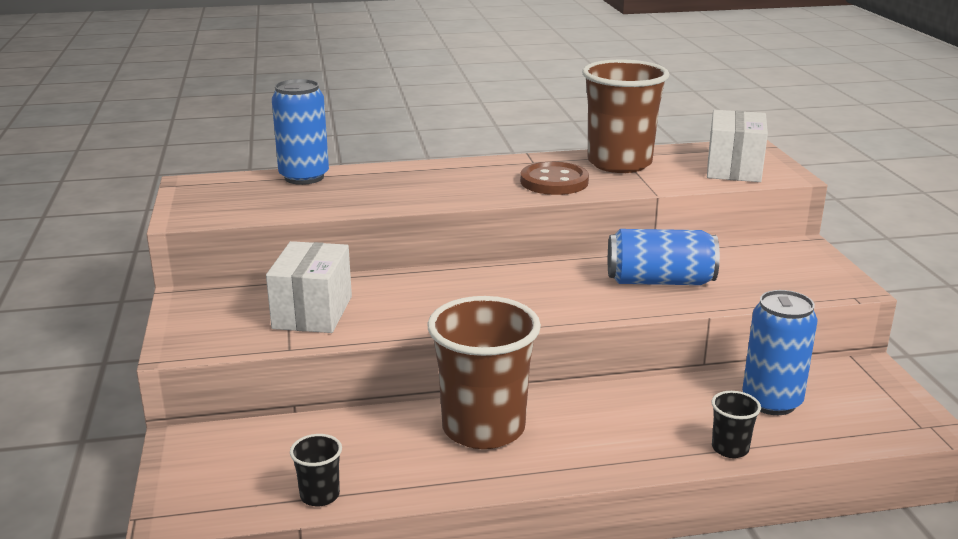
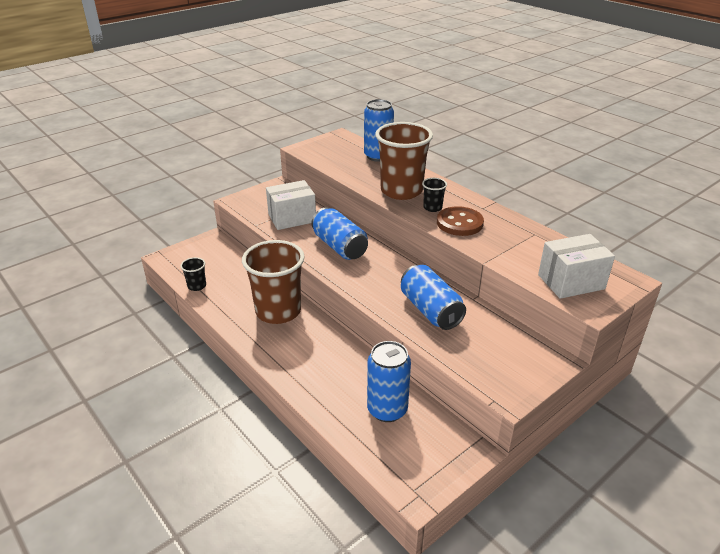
camera: 60 degrees right, 10 degrees up
brown cup [582,60,670,173] -> brown cup moved to [375,122,433,200]
black cup [711,391,761,458] -> black cup moved to [422,178,447,212]
none -> blue can [311,207,368,260]

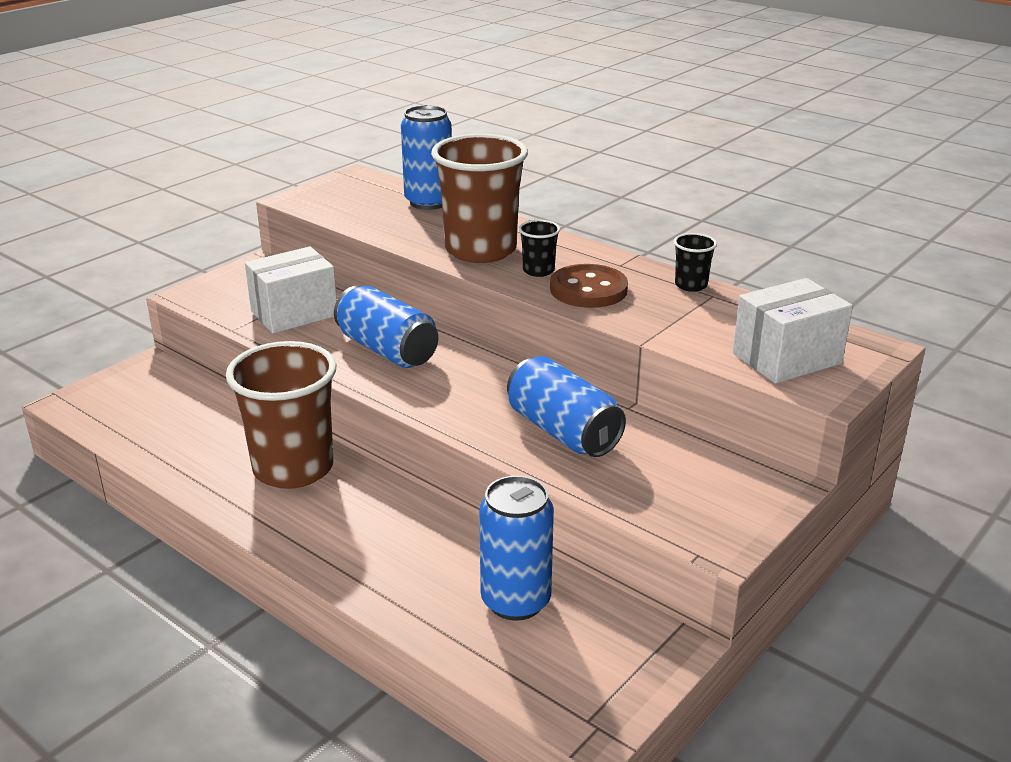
camera: 10 degrees left, 5 degrees down
black cup [180,257,206,291] -> black cup moved to [674,233,717,292]

